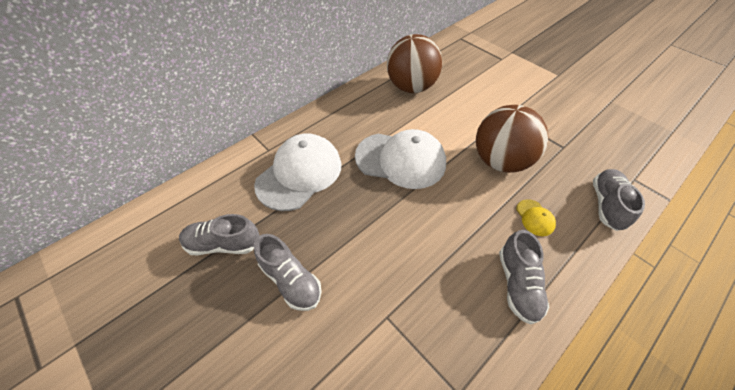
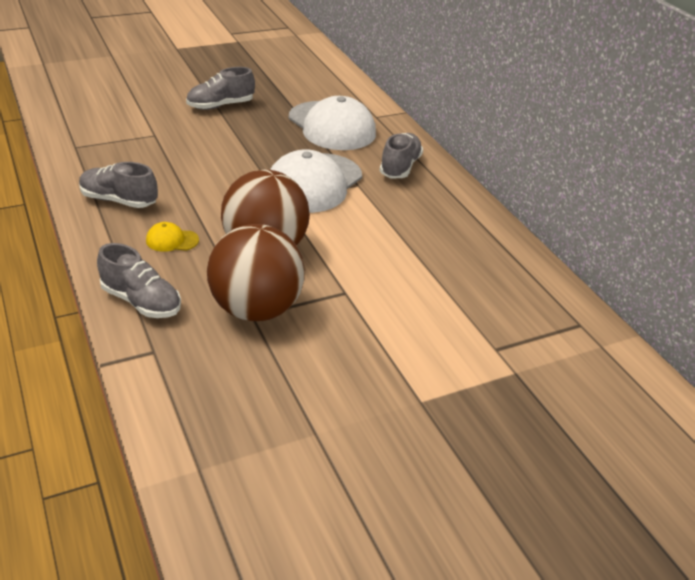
camera: 105 degrees right, 15 degrees down
grey shoe [179,214,260,256] -> grey shoe moved to [379,133,423,178]
brown ball [387,34,442,93] -> brown ball moved to [207,224,305,321]

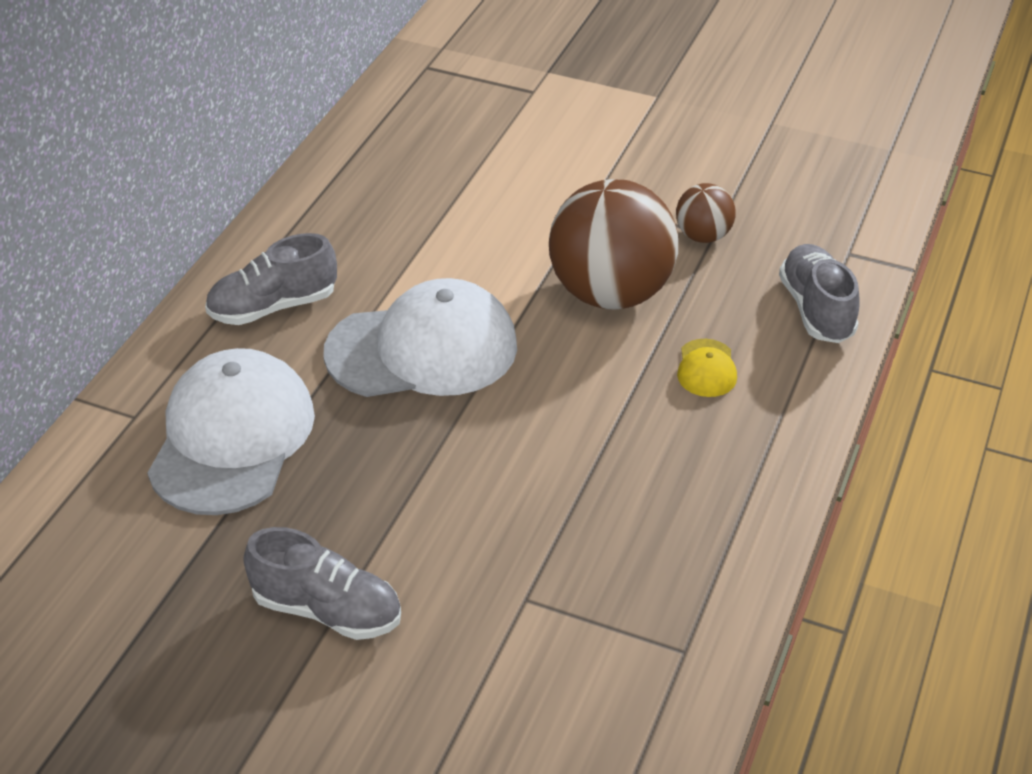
camera: 130 degrees left, 5 degrees up
grey shoe [79,162,158,208] -> none
yellow cap [146,222,199,252] -> yellow cap turned 45 degrees clockwise [677,339,737,397]
brown ball [207,224,305,321] -> brown ball [676,183,736,243], size x0.48

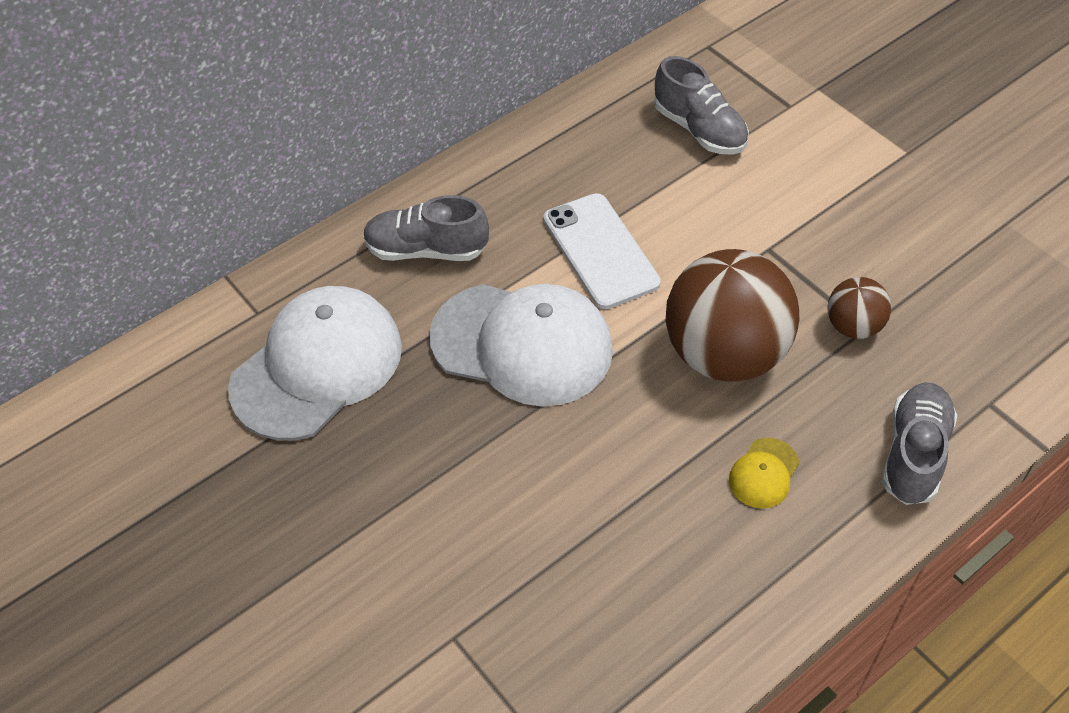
camera: 30 degrees right, 10 degrees up
grey shoe [243,527,401,640] -> grey shoe moved to [654,56,749,155]
none -> white phone [543,193,661,309]

